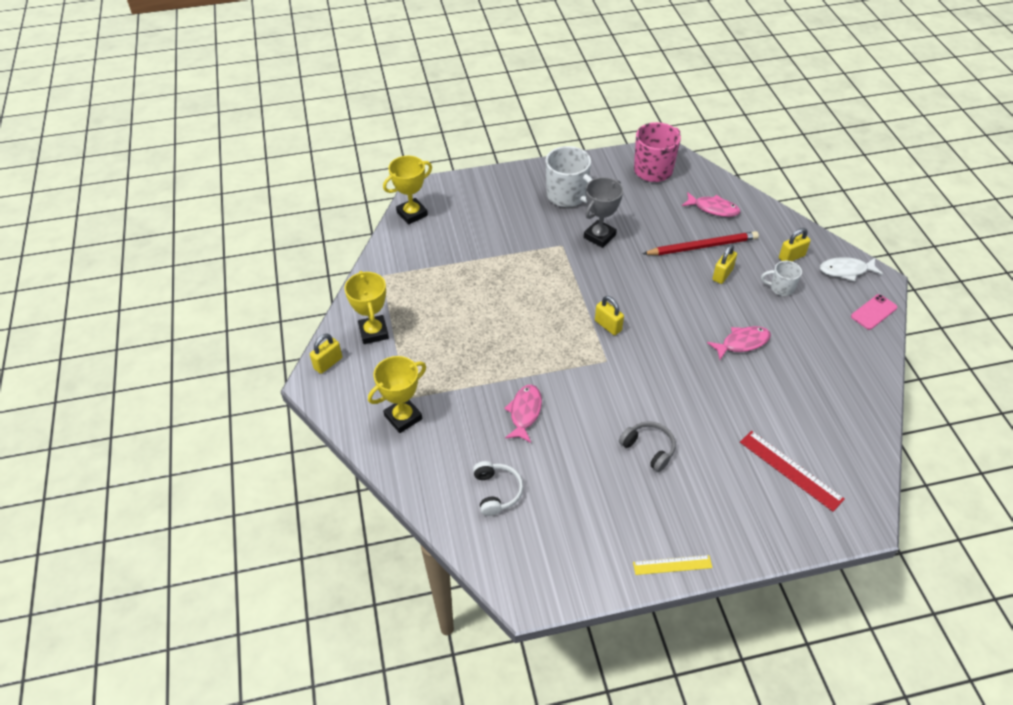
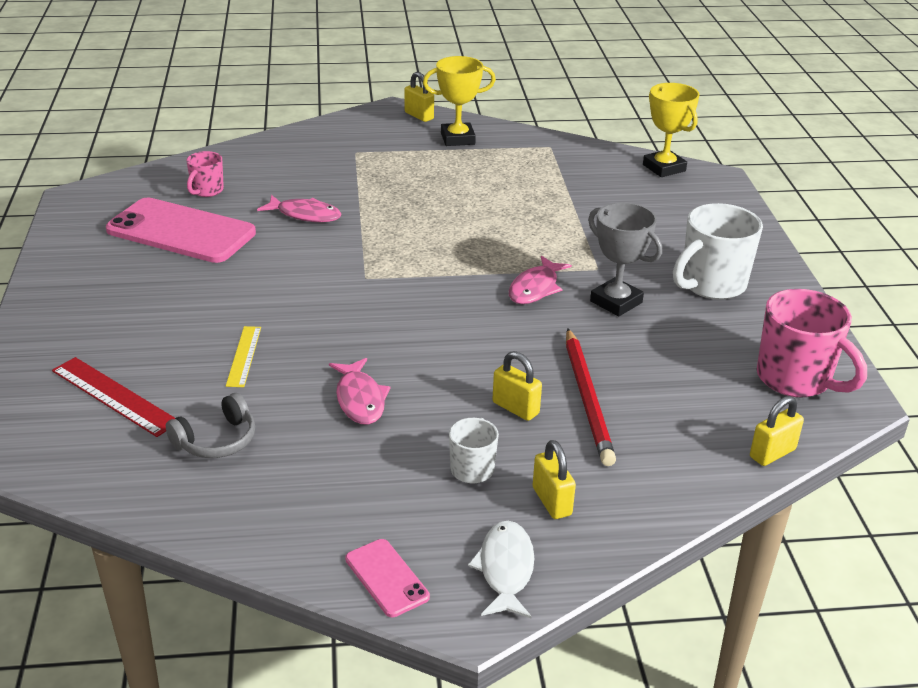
camera: 95 degrees right, 15 degrees down
yellow trophy [368,356,426,433] -> none
white headphones [473,461,523,516] -> pink mug [186,151,224,197]
yellow padlock [595,296,624,335] -> yellow padlock moved to [750,396,804,466]
grey headphones [619,421,676,472] -> grey headphones moved to [166,393,255,458]
yellow ruler [633,555,713,575] -> yellow ruler moved to [226,326,261,387]
pink fish [682,192,740,217] -> pink fish moved to [509,256,572,304]
red ruler [740,431,845,512] -> red ruler turned 75 degrees clockwise [52,357,175,437]
none -> pink phone [106,197,256,263]

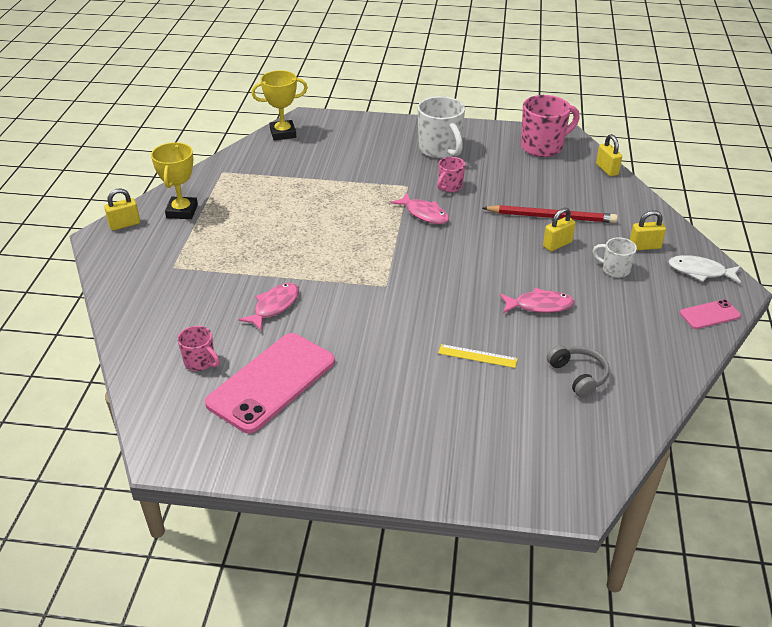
camera: 75 degrees left, 5 degrees up
red ruler [52,357,175,437] -> none
grey trophy [588,202,662,316] -> pink mug [437,157,465,192]

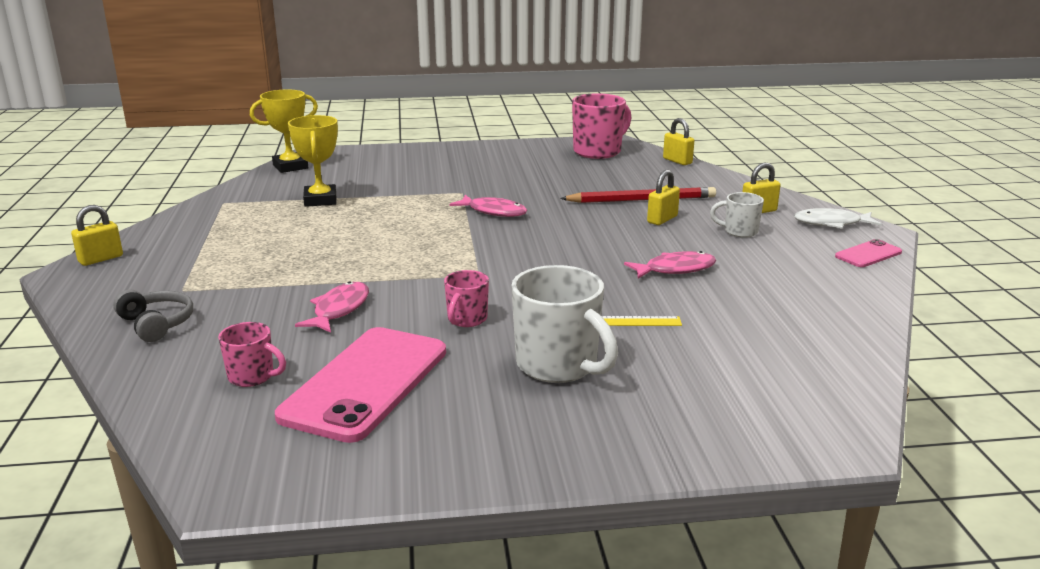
camera: 15 degrees left, 15 degrees down
yellow trophy [151,142,198,219] -> yellow trophy moved to [288,115,338,207]
white mug [418,96,465,159] -> white mug moved to [511,265,618,383]
pink mug [437,157,465,192] -> pink mug moved to [444,270,489,327]
grey headphones [547,345,609,398] -> grey headphones moved to [113,290,193,342]

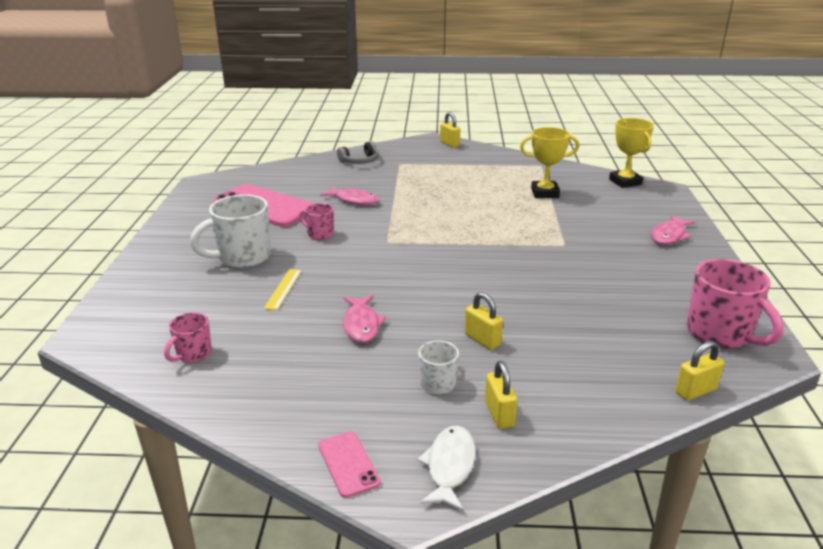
camera: 100 degrees right, 5 degrees up
pink mug [218,322,286,387] -> pink mug moved to [164,312,212,363]
pink fish [449,195,527,217] -> pink fish moved to [651,215,695,244]
red pencil [560,187,716,203] -> none

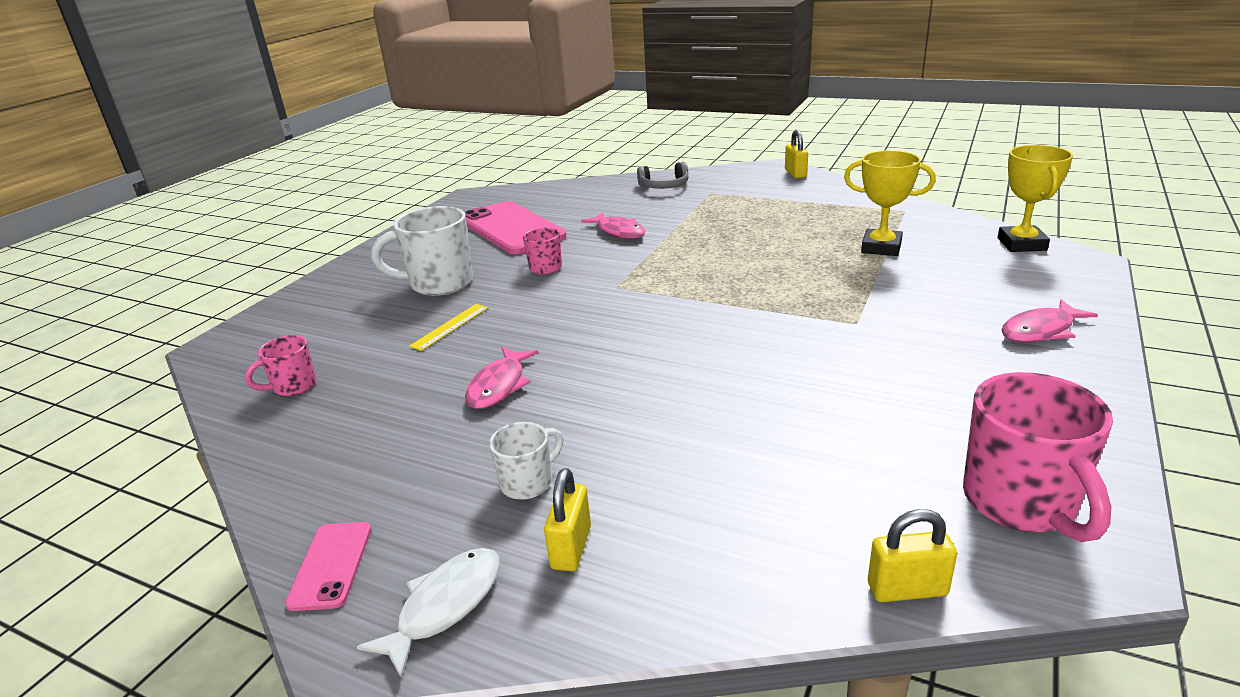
camera: 25 degrees right, 0 degrees up
yellow padlock [465,292,503,350] -> none

